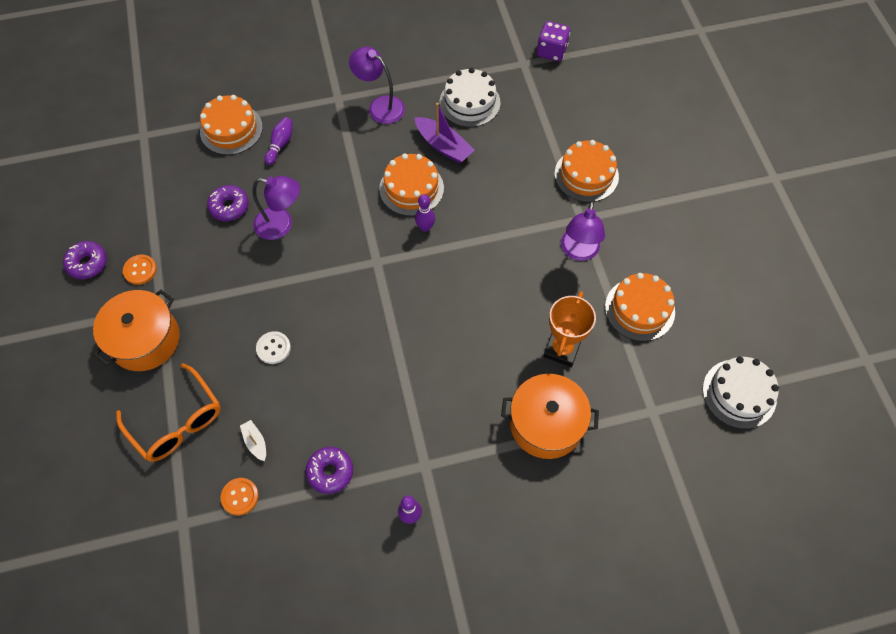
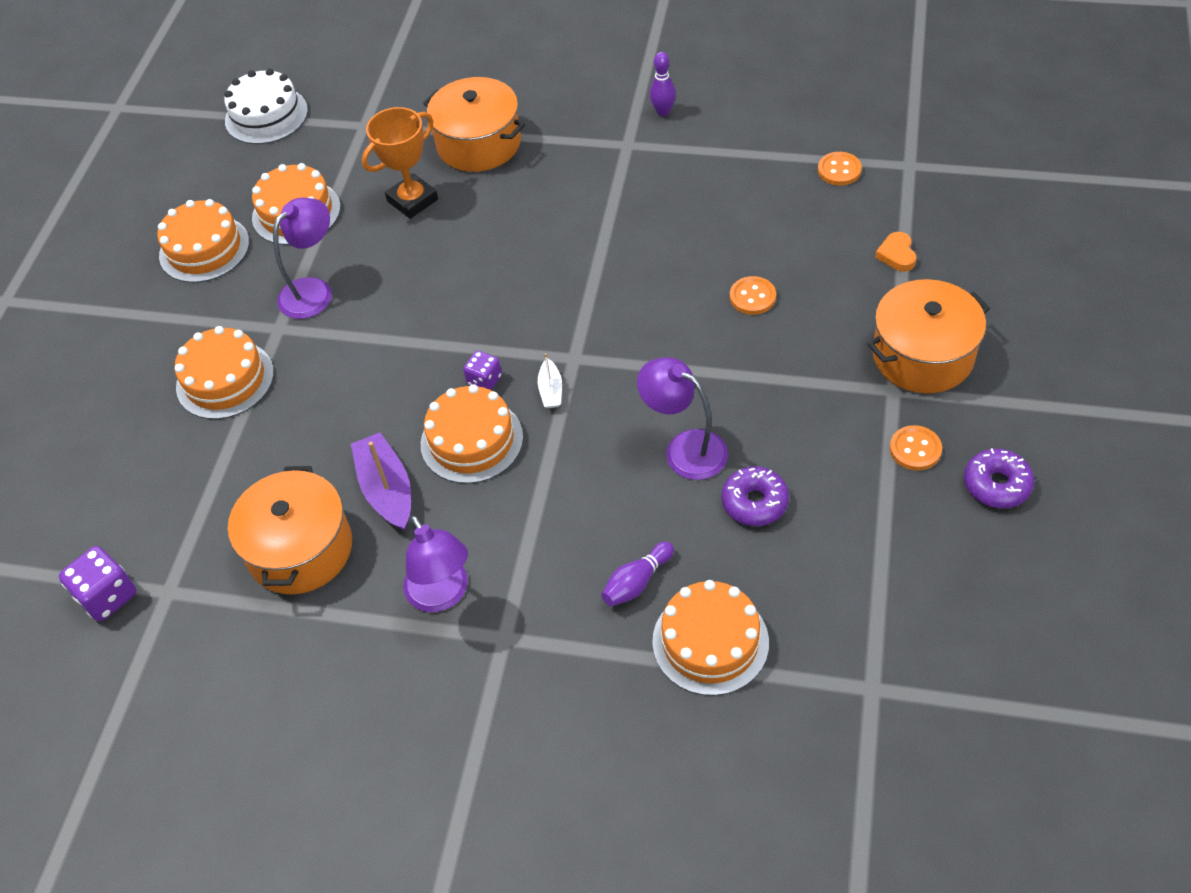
camera: 150 degrees left, 10 degrees down
orange glasses [116,363,221,462] -> orange heart [875,232,916,272]
white boat [240,420,266,461] -> white boat moved to [538,353,562,408]
white button [256,331,291,364] -> orange button [730,276,776,315]
purple donut [306,447,353,494] -> none
purple bowling pin [415,194,435,232] -> purple dice [463,351,502,390]
white cake [440,68,500,127] -> orange pot [228,466,352,594]
none -> orange cake [157,199,249,283]

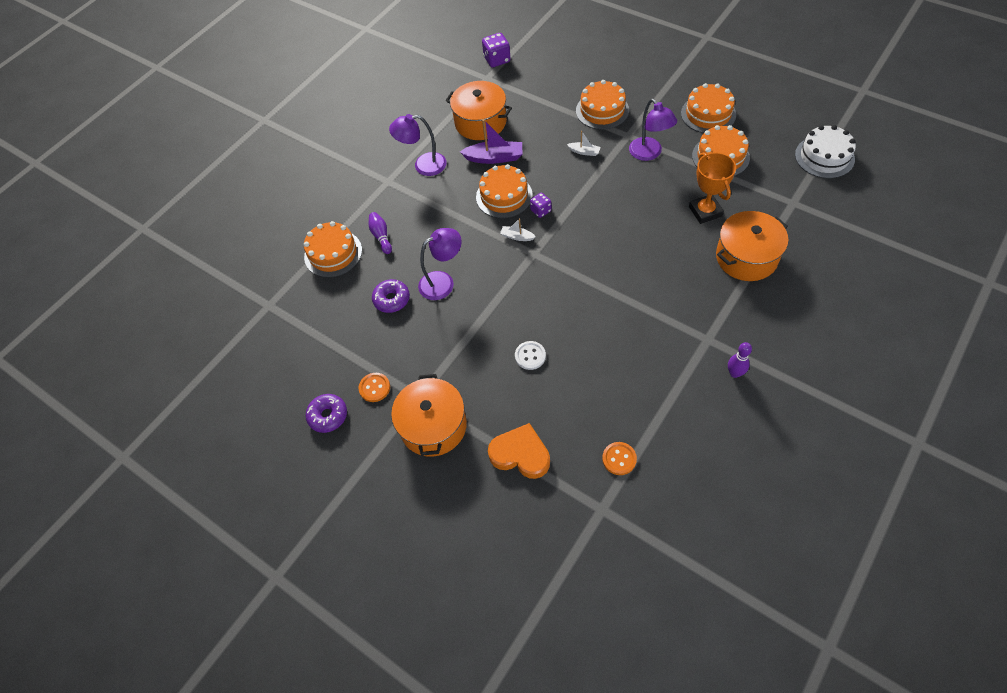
camera: 115 degrees right, 5 degrees up
orange button [730,276,776,315] -> white button [515,341,546,370]
orange heart [875,232,916,272] -> orange heart [488,423,550,479], size x1.85
none -> white boat [567,131,601,156]

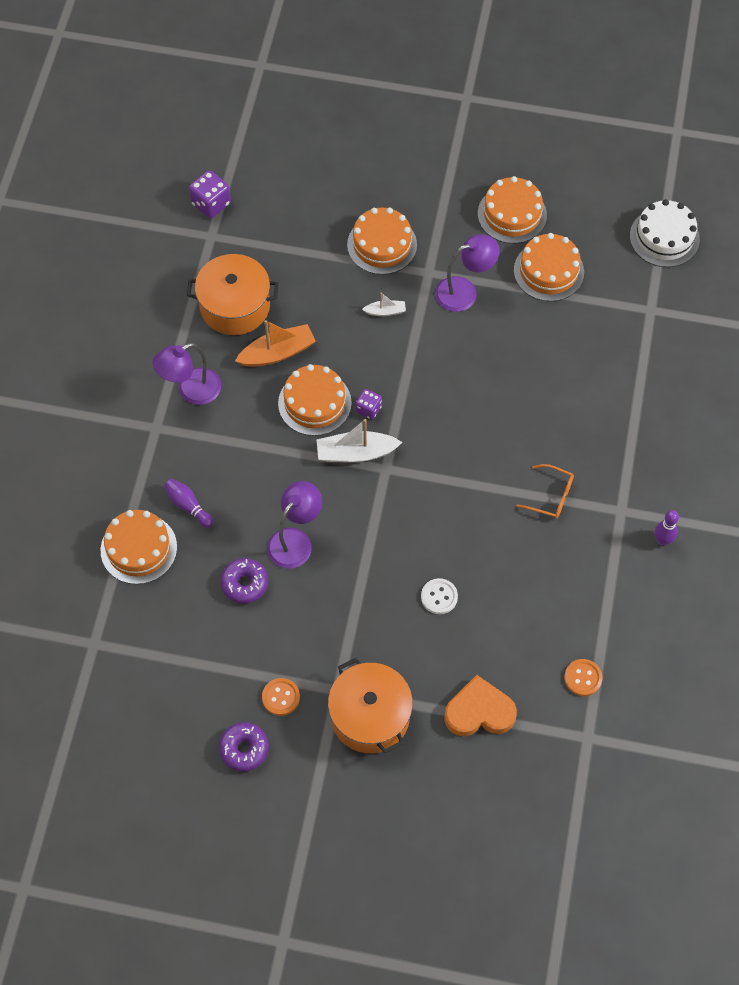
camera: 30 degrees left, 5 degrees up
purple boat [460,119,522,164] -> orange boat [235,320,316,367]
white boat [500,218,536,241] -> white boat [317,419,402,462], size x1.87
purple lamp [629,99,677,161] -> purple lamp turned 60 degrees counterclockwise [435,234,499,312]
orange trophy [689,152,736,224] -> none
orange pot [716,211,788,281] -> none
none -> orange glasses [516,464,574,519]

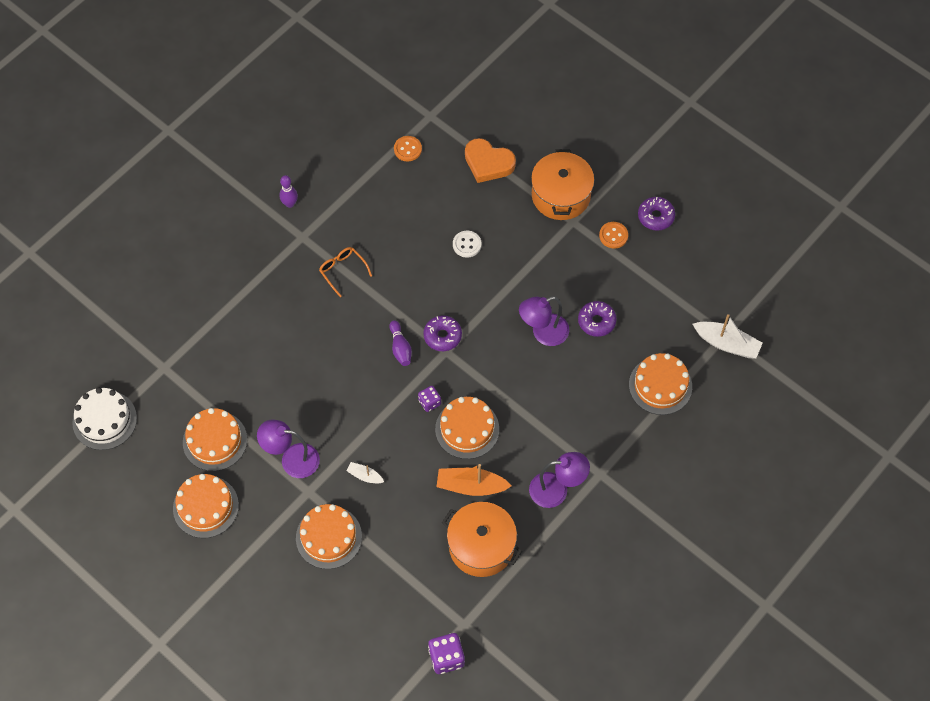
camera: 150 degrees left, 0 degrees up
purple bowling pin [164,479,214,528] -> purple bowling pin moved to [389,320,412,366]
white boat [317,419,402,462] -> white boat moved to [693,314,763,359]
none -> purple donut [423,315,462,351]

